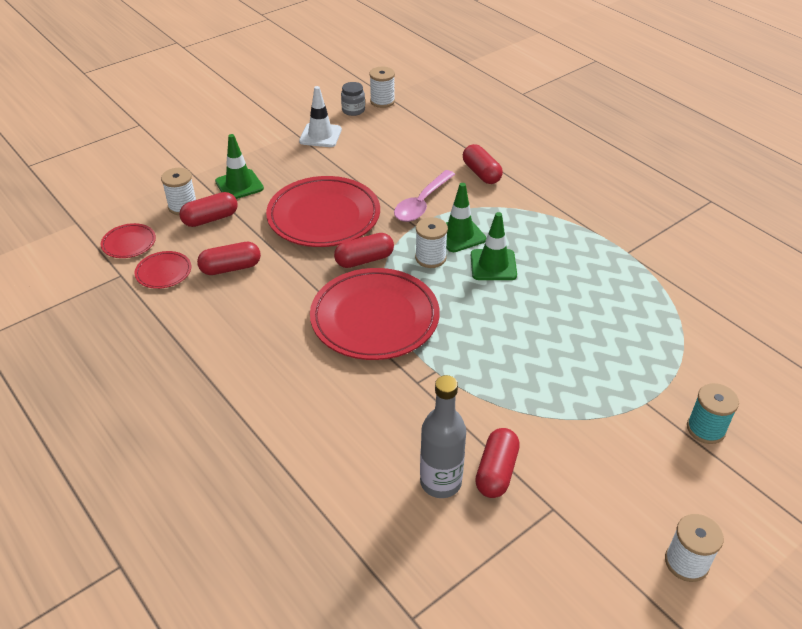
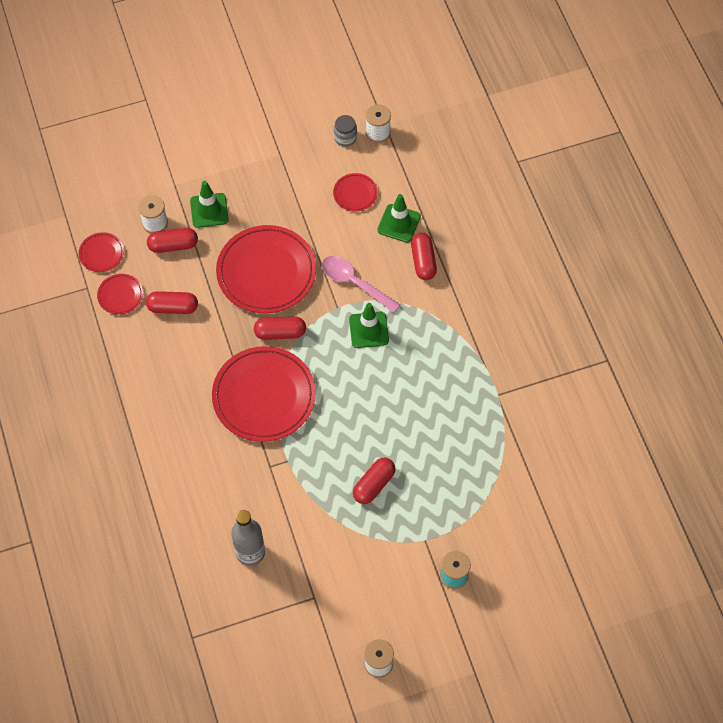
camera: 20 degrees right, 20 degrees up
white traffic cone [299,86,342,147] -> none
pink spoon [394,170,455,222] -> pink spoon turned 75 degrees clockwise [322,256,400,313]
white spool [415,217,448,268] -> none
green traffic cone [471,212,517,280] -> green traffic cone moved to [377,194,421,243]
red capsule [475,428,520,498] -> red capsule moved to [353,458,396,504]
none -> red plate [333,173,378,212]

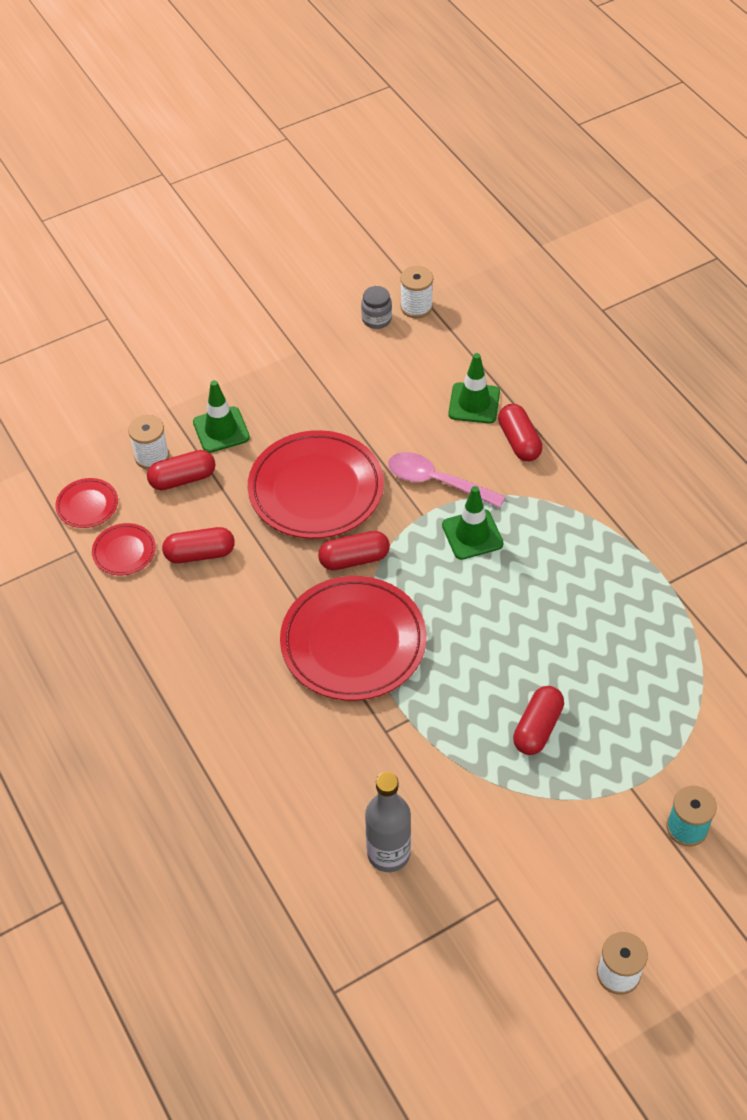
camera: 10 degrees left, 10 degrees down
red plate [333,173,378,212] -> none

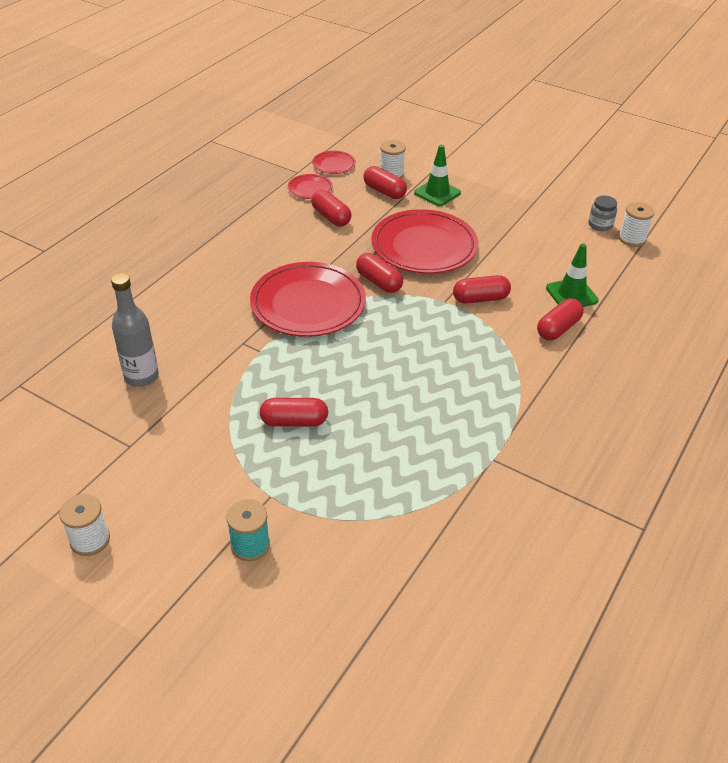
camera: 60 degrees right, 10 degrees down
pink spoon [388,452,506,508] -> red capsule [453,275,511,304]
green traffic cone [442,486,503,560] -> none

